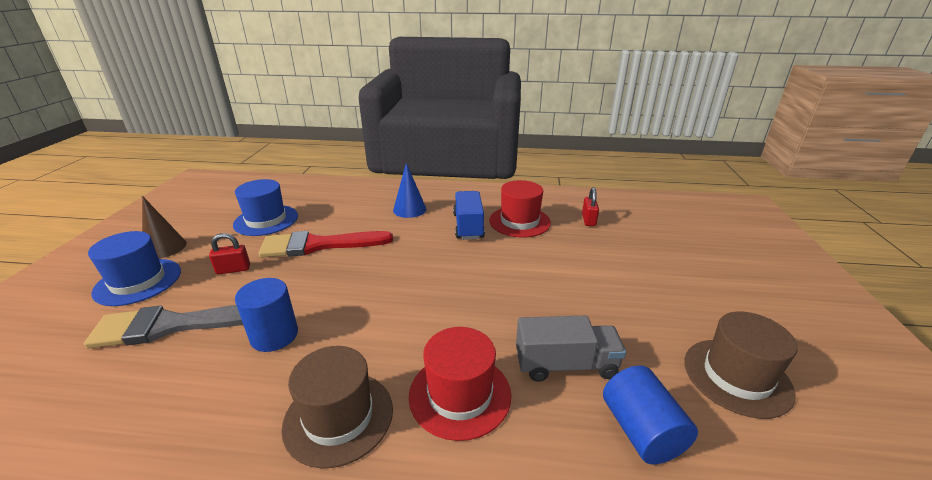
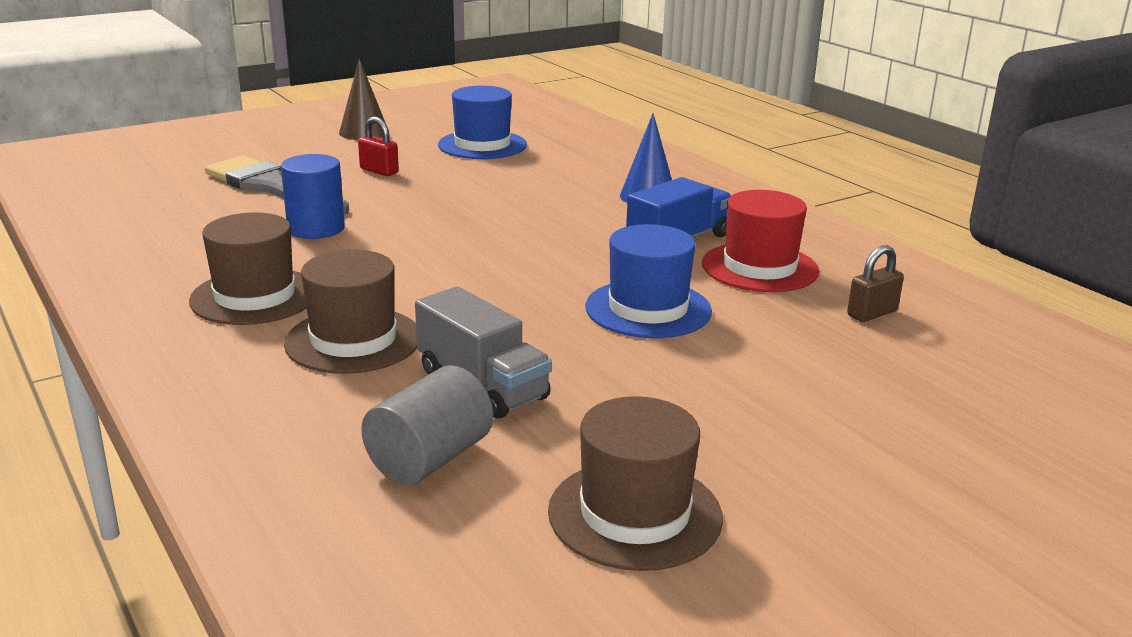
camera: 50 degrees right, 5 degrees down
blue hat [88,231,181,306] -> blue hat moved to [585,224,712,338]
red brush [259,231,393,258] -> none
red hat [409,327,511,441] -> brown hat [284,250,417,374]
red padlock [582,187,599,226] -> brown padlock [847,245,904,322]
blue cylinder [603,365,698,464] -> grey cylinder [361,365,493,485]

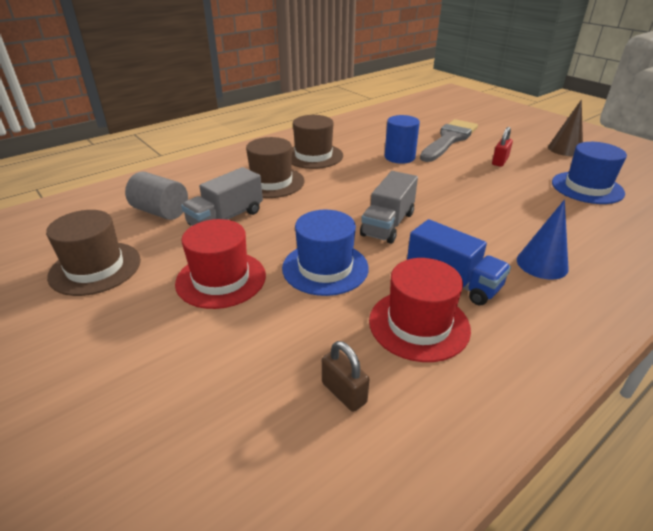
camera: 85 degrees right, 10 degrees up
none -> red hat [175,219,266,309]
none -> grey truck [360,171,418,244]

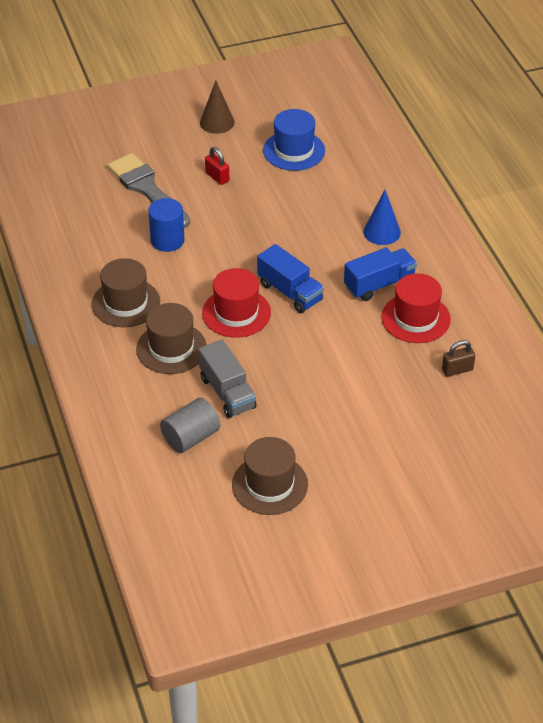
camera: 70 degrees left, 10 degrees up
red hat [175,219,266,309] -> red hat moved to [202,268,271,338]
blue hat [282,210,369,296] -> none
grey truck [360,171,418,244] -> blue truck [257,244,324,313]

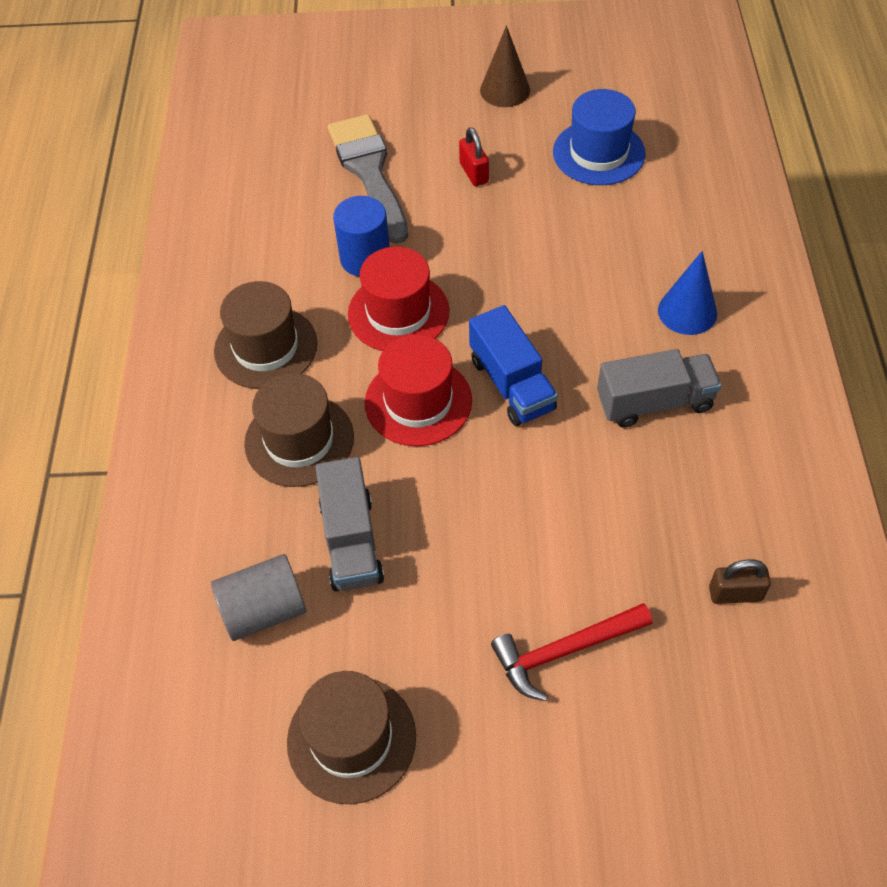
camera: 20 degrees right, 10 degrees up
blue truck [344,247,417,301] -> grey truck [597,349,722,428]
red hat [381,273,451,343] -> red hat moved to [348,247,449,351]
none -> red hammer [491,603,653,701]

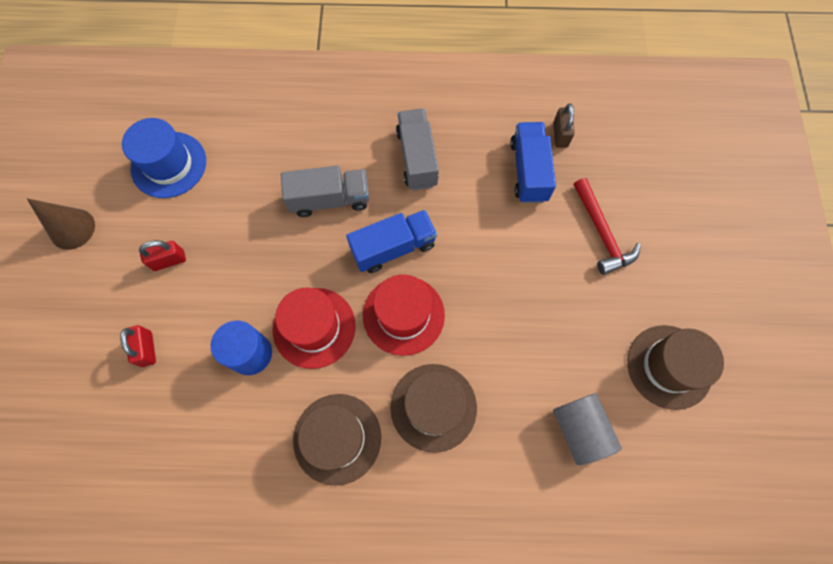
camera: 90 degrees left, 15 degrees up
grey truck [315,457,384,591] -> grey truck moved to [281,165,369,217]
grey brush [328,114,408,244] -> red padlock [120,325,156,367]
blue cone [658,251,717,335] -> none
none -> blue truck [510,122,556,203]

